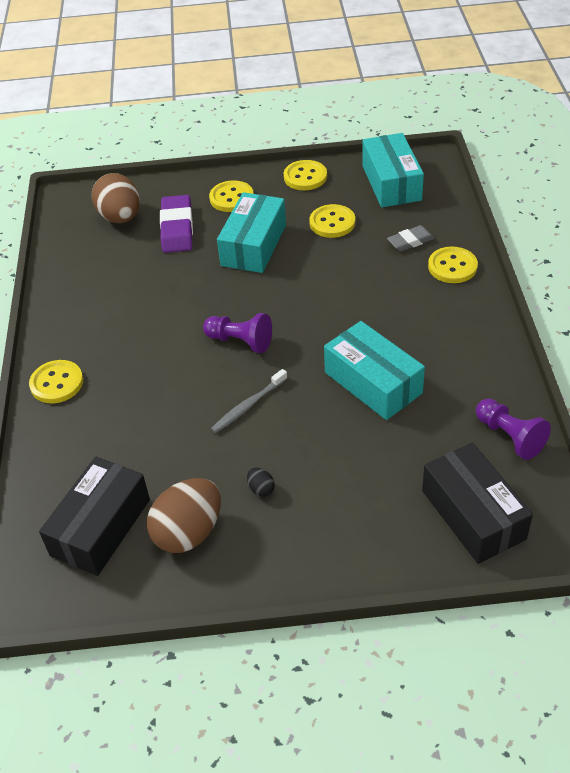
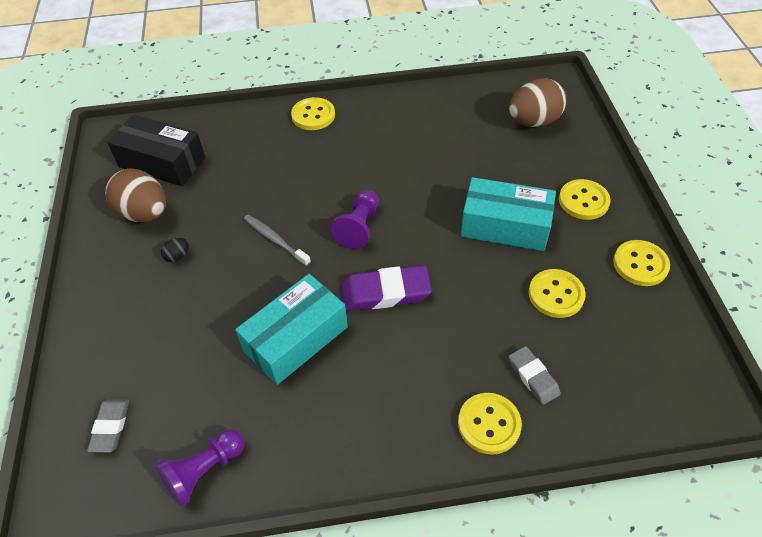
camera: 85 degrees right, 5 degrees up
purple eraser [160,195,193,253] -> purple eraser moved to [341,265,432,311]
turquoise box [362,133,424,207] -> none
black box [422,443,533,564] -> grey eraser [87,399,129,453]

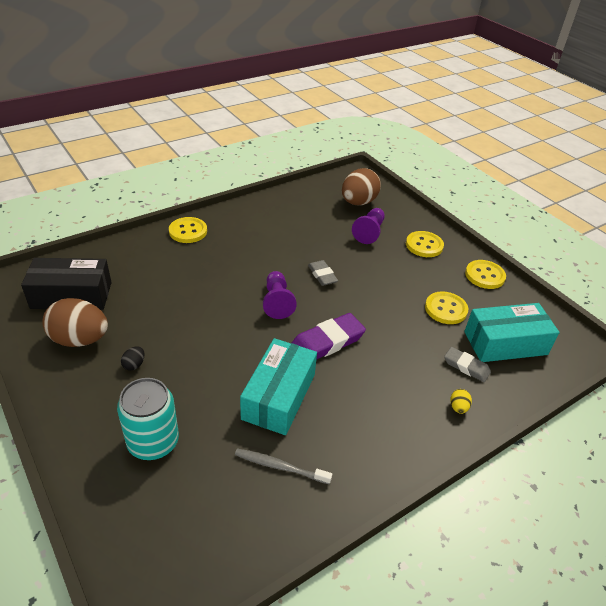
camera: 30 degrees left, 10 degrees down
grey eraser [87,399,129,453] -> grey eraser moved to [308,260,338,286]
purple pawn [155,429,244,507] -> purple pawn moved to [352,208,385,244]
grey toothbrush [244,215,311,266] -> grey toothbrush moved to [235,448,332,484]
yellow button [458,393,522,455] -> yellow egg [450,389,472,414]
turquoise box [461,177,556,251] -> turquoise box moved to [464,303,560,362]
none -> turquoise can [117,378,179,460]

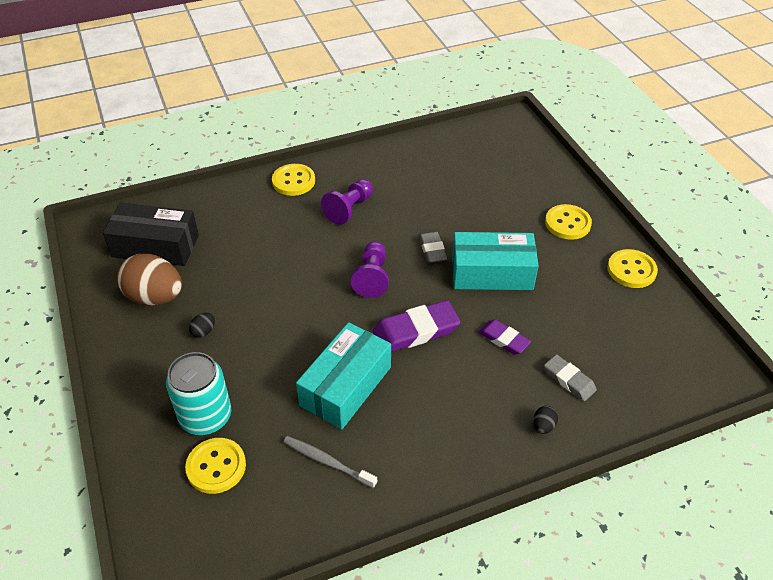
camera: 15 degrees right, 5 degrees up
brown egg [342,168,381,205] -> none
purple pawn [352,208,385,244] -> purple pawn moved to [321,179,373,225]
yellow button [425,291,468,324] -> yellow button moved to [185,438,246,494]
yellow egg [450,389,472,414] -> black egg [533,406,558,434]
turquoise box [464,303,560,362] -> turquoise box moved to [452,232,539,290]
none -> purple eraser [478,319,531,355]

